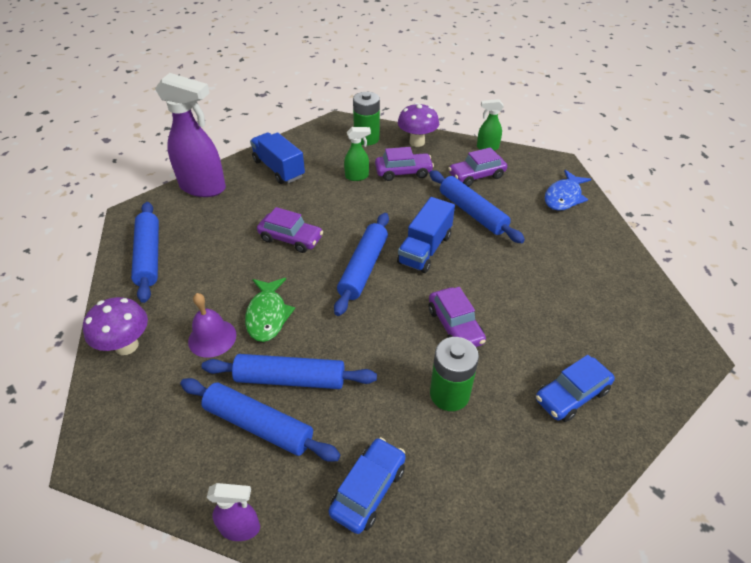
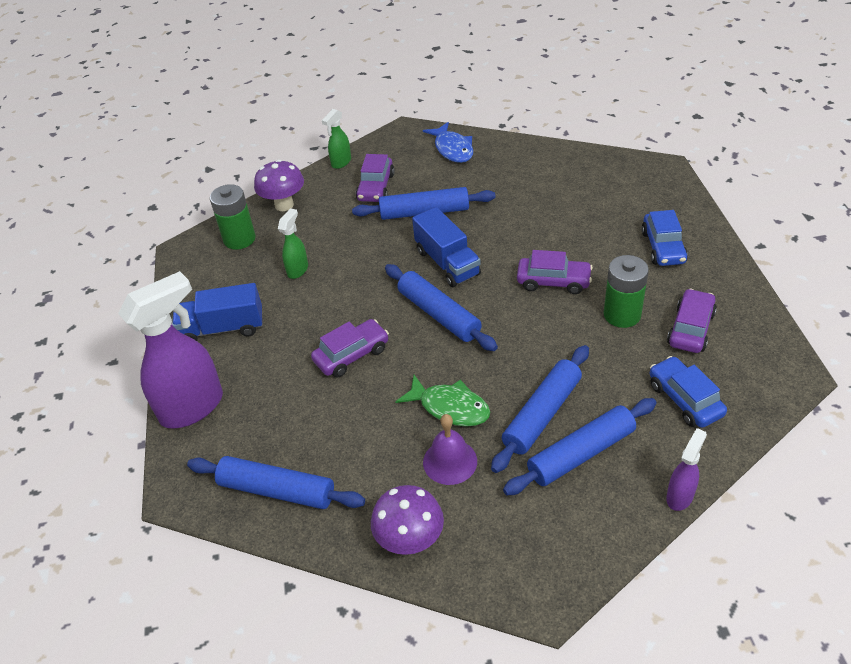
camera: 55 degrees left, 0 degrees up
purple car [375,147,434,181] -> purple car moved to [667,289,717,353]

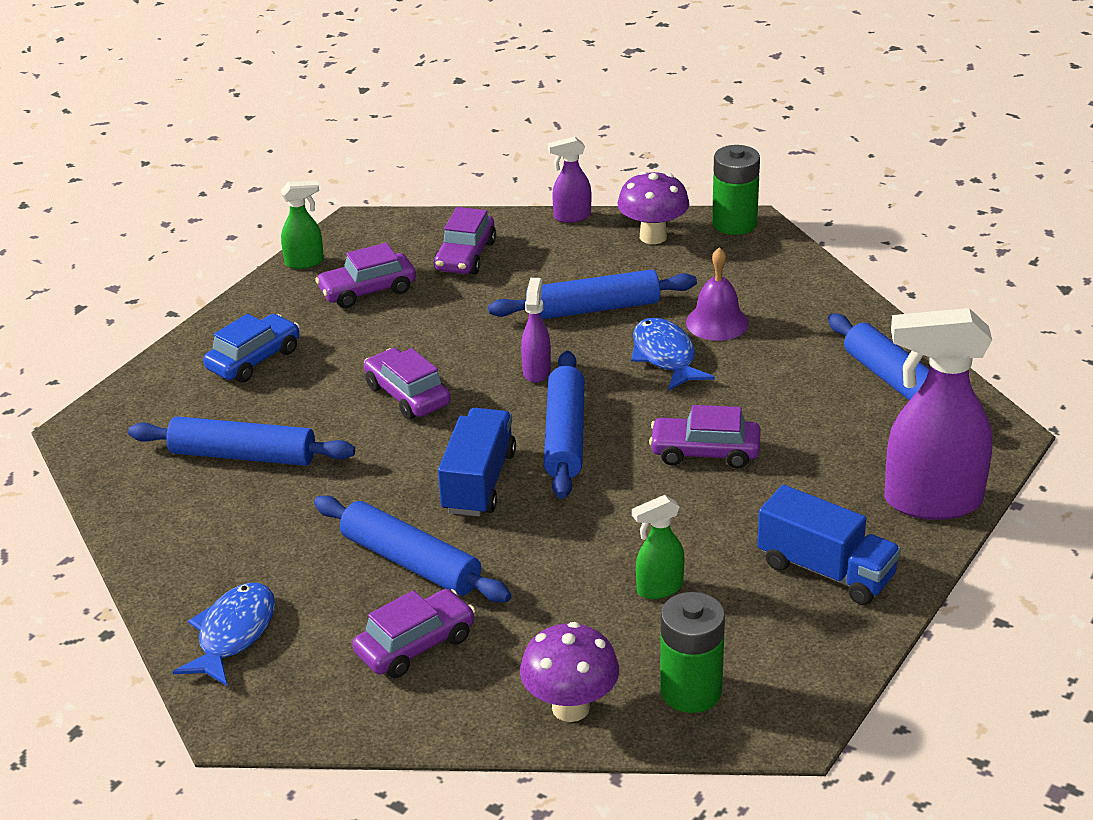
camera: 140 degrees left, 10 degrees down
green spray bottle [322,109,351,169] -> green spray bottle moved to [281,180,324,269]
purple mushroom [371,485,444,555] -> purple mushroom moved to [618,171,689,244]
green fish [395,375,490,427] -> blue fish [631,318,715,391]
blue rolling pin [503,398,657,495] -> blue rolling pin moved to [128,416,355,466]
green battery [604,255,649,328] -> green battery moved to [712,145,760,235]
blue car [650,356,727,428] -> purple car [434,207,496,274]
none -> purple spray bottle [521,278,551,383]

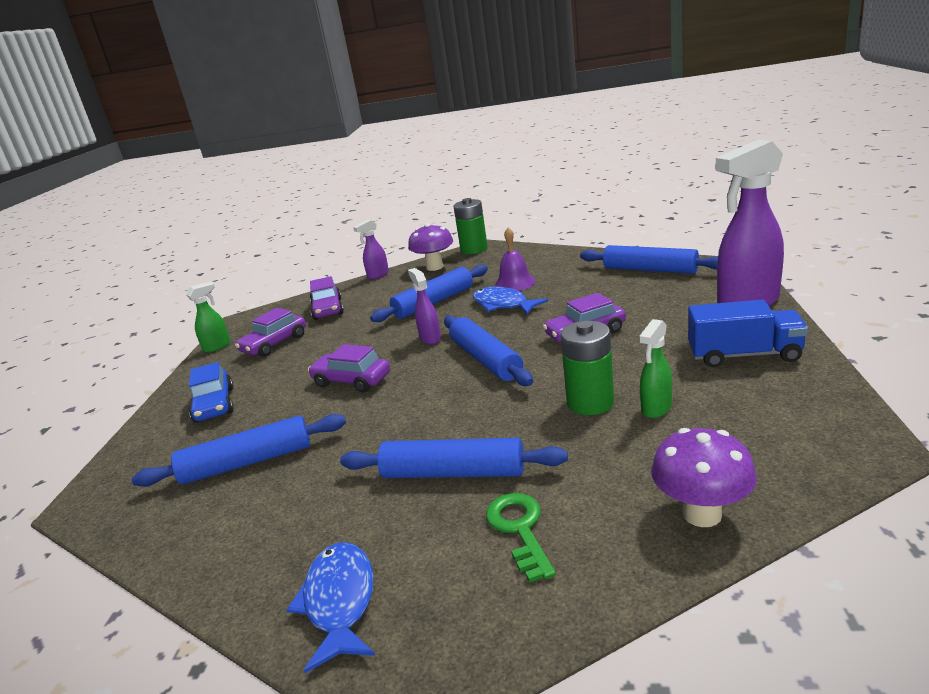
camera: 25 degrees left, 10 degrees down
blue car [203,314,300,382] -> blue car turned 150 degrees clockwise [189,362,234,423]
purple car [353,589,475,678] -> green key [486,493,556,583]
blue truck [438,408,516,517] -> none
green battery [660,592,725,713] -> green battery moved to [560,321,614,415]

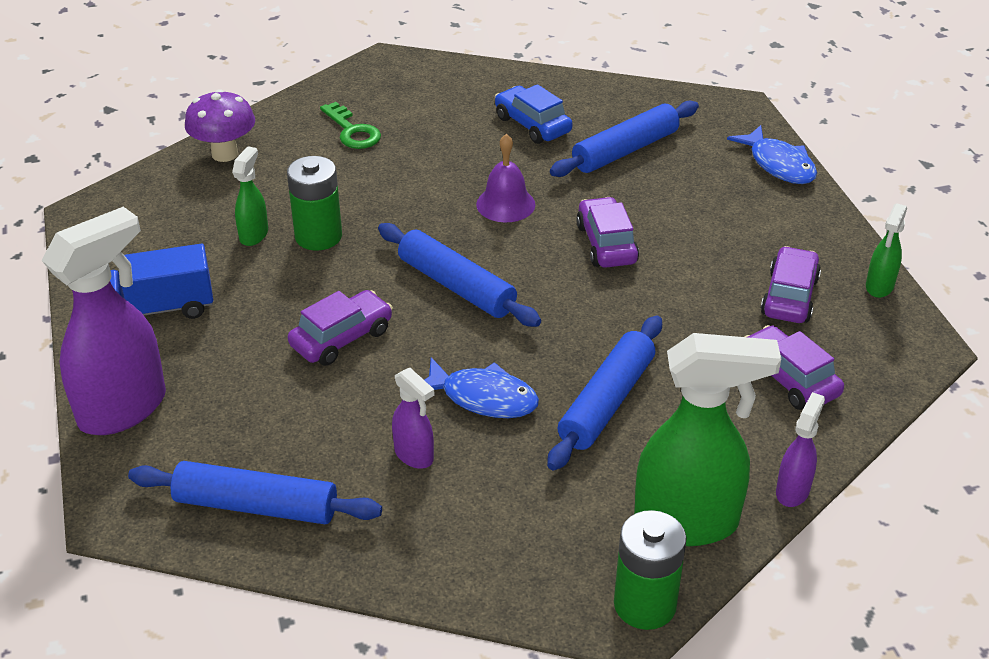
camera: 155 degrees right, 15 degrees up
blue car [189,362,234,423] -> blue car moved to [495,84,573,144]
blue fish [287,542,375,673] -> blue fish moved to [727,125,817,184]
purple car [308,344,390,393] -> purple car turned 105 degrees counterclockwise [576,197,639,268]
blue rolling pin [340,438,568,478] -> none
purple mushroom [408,223,453,271] -> green spray bottle [634,333,781,546]
purple spray bottle [408,268,441,344] -> purple spray bottle moved to [392,368,434,469]
purple bell [495,228,536,291] -> purple bell moved to [476,134,535,222]

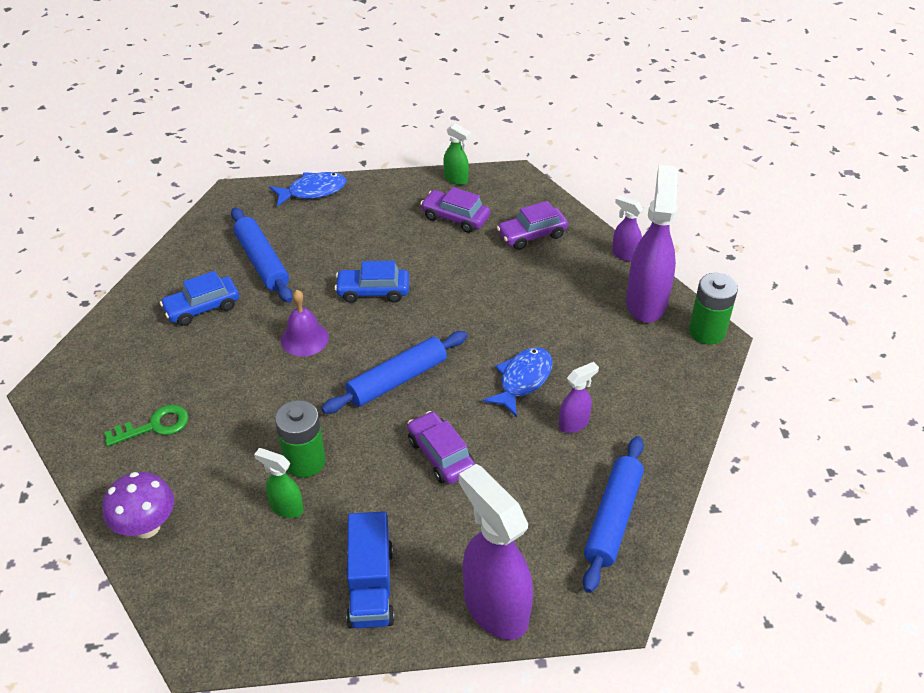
camera: 80 degrees left, 5 degrees up
blue rolling pin [547,315,662,471] -> none
purple car [576,197,639,268] -> blue car [335,261,409,303]
green spray bottle [634,333,781,546] -> purple spray bottle [626,165,678,322]

